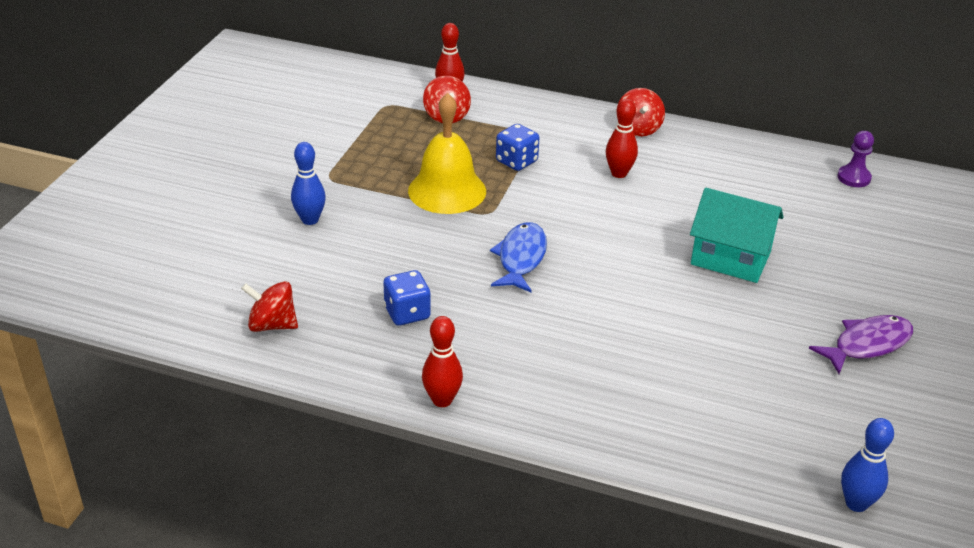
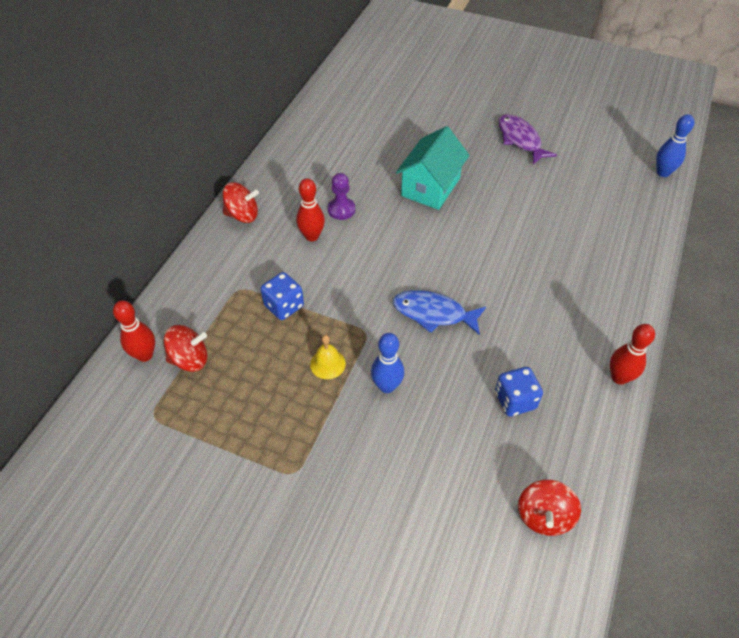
camera: 85 degrees left, 15 degrees up
blue bowling pin [291,142,326,225] -> blue bowling pin moved to [371,333,404,393]
yellow bell [408,93,486,214] -> yellow bell [310,335,346,379], size x0.46
purple pawn [837,131,874,187] -> purple pawn moved to [328,173,355,220]

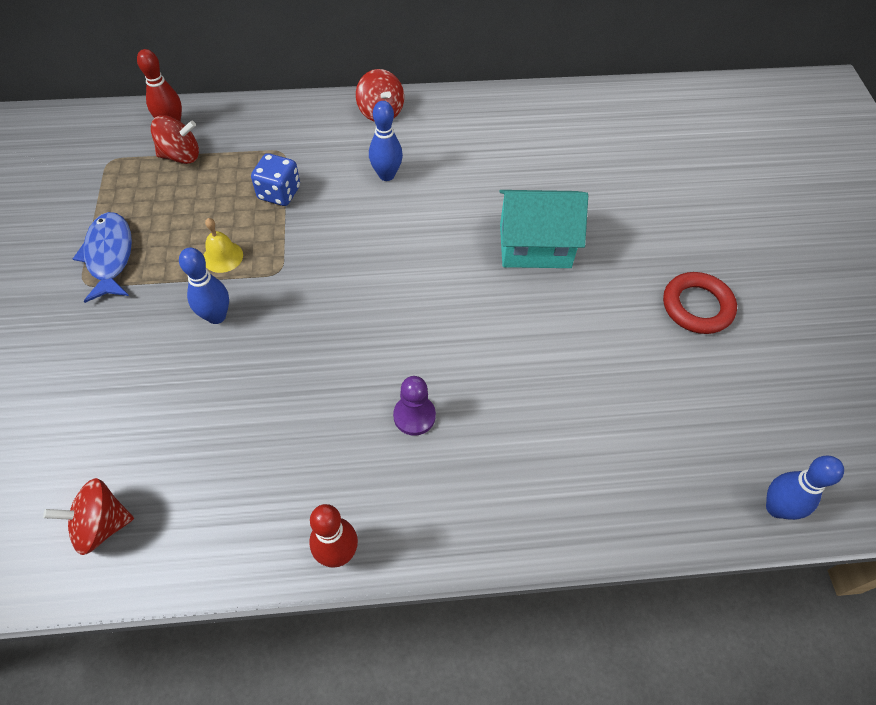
camera: 60 degrees right, 5 degrees up
red spinning top [163,325,207,372] -> red spinning top turned 60 degrees counterclockwise [151,115,199,164]
red bowling pin [296,178,325,241] -> blue bowling pin [369,101,403,181]
purple pawn [328,173,355,220] -> purple pawn moved to [393,376,436,436]
blue fish [393,290,486,335] -> blue fish moved to [73,212,132,303]
blue dice [495,367,543,417] -> none
purple fish [498,114,557,164] -> red ring [663,272,737,334]

